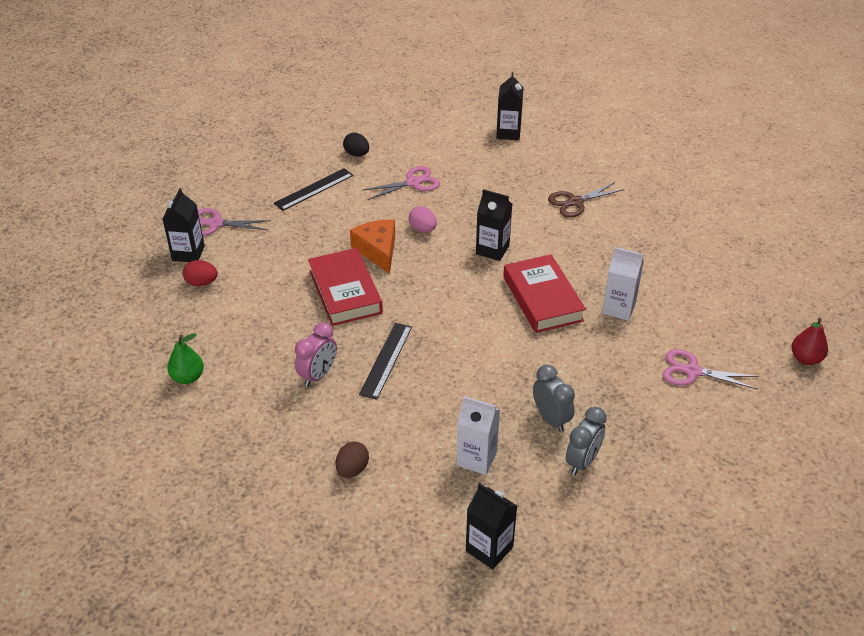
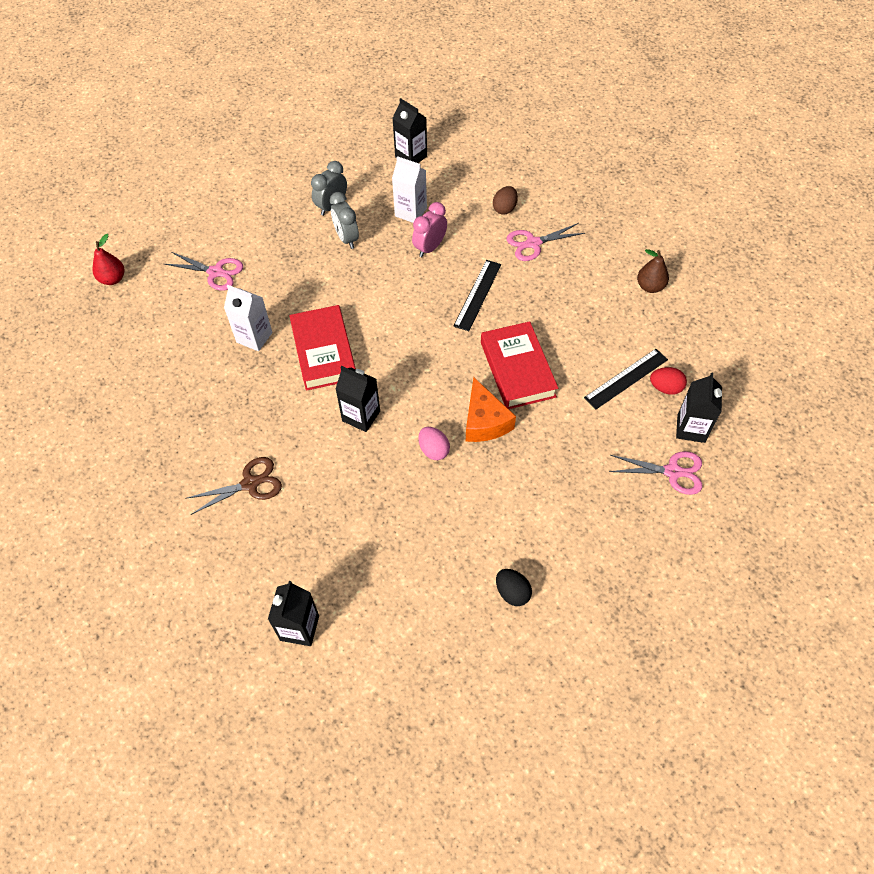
camera: 175 degrees left, 15 degrees up
green pear [167,333,204,384] -> brown pear [637,249,669,293]
black ruler [274,168,354,211] -> black ruler moved to [584,349,668,410]
pink clock [295,322,337,387] -> pink clock moved to [412,202,447,257]
pink scissors [363,166,440,200] -> pink scissors moved to [507,223,585,261]

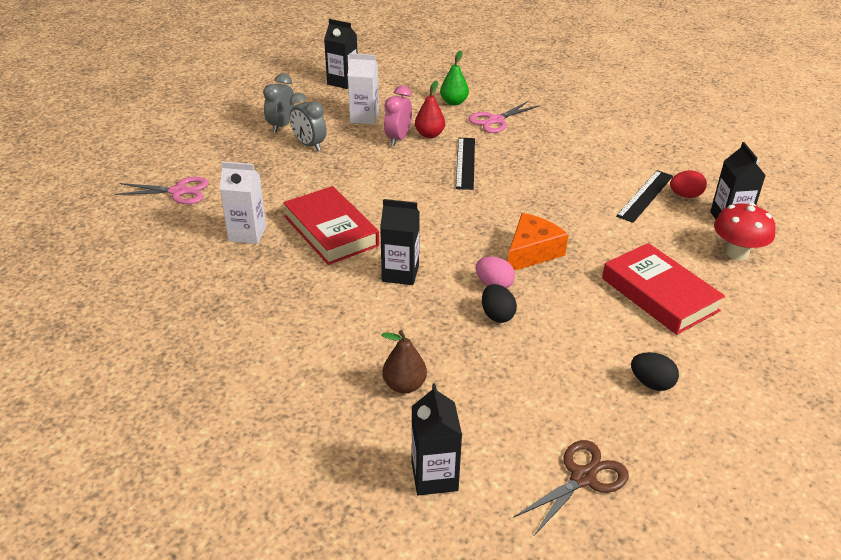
camera: 20 degrees left, 20 degrees down
red pear [92,234,124,285] -> red pear moved to [415,81,445,138]
brown scissors [187,457,282,515] -> brown scissors moved to [513,440,629,537]
orange cheese [466,377,516,442] -> orange cheese turned 105 degrees counterclockwise [508,213,569,271]
red book [481,321,558,409] -> red book moved to [602,243,725,335]
brown egg [493,186,518,214] -> green pear [440,51,469,106]
pink scissors [609,451,702,495] -> red mushroom [714,203,776,260]
brown pear [637,249,669,293] -> brown pear moved to [382,330,427,394]
none -> black egg [482,284,517,323]

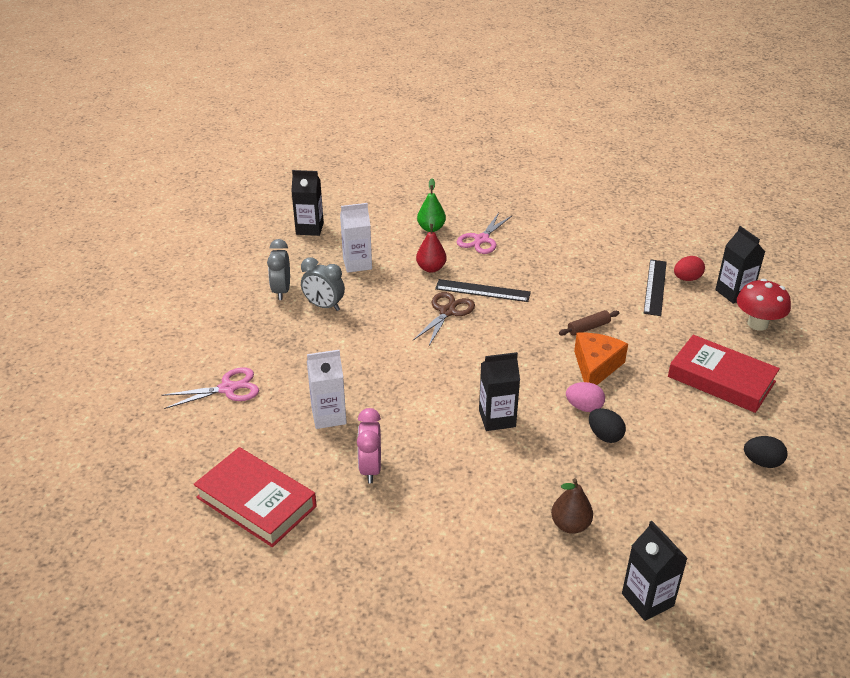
camera: 20 degrees left, 0 degrees up
red book [283,186,379,265] -> red book moved to [194,447,317,547]
pink clock [384,86,412,146] -> pink clock moved to [357,408,381,483]
black ruler [456,138,475,190] -> black ruler turned 60 degrees counterclockwise [435,279,531,302]
brown scissors [513,440,629,537] -> brown scissors moved to [413,292,475,346]
none -> brown rolling pin [559,310,619,336]

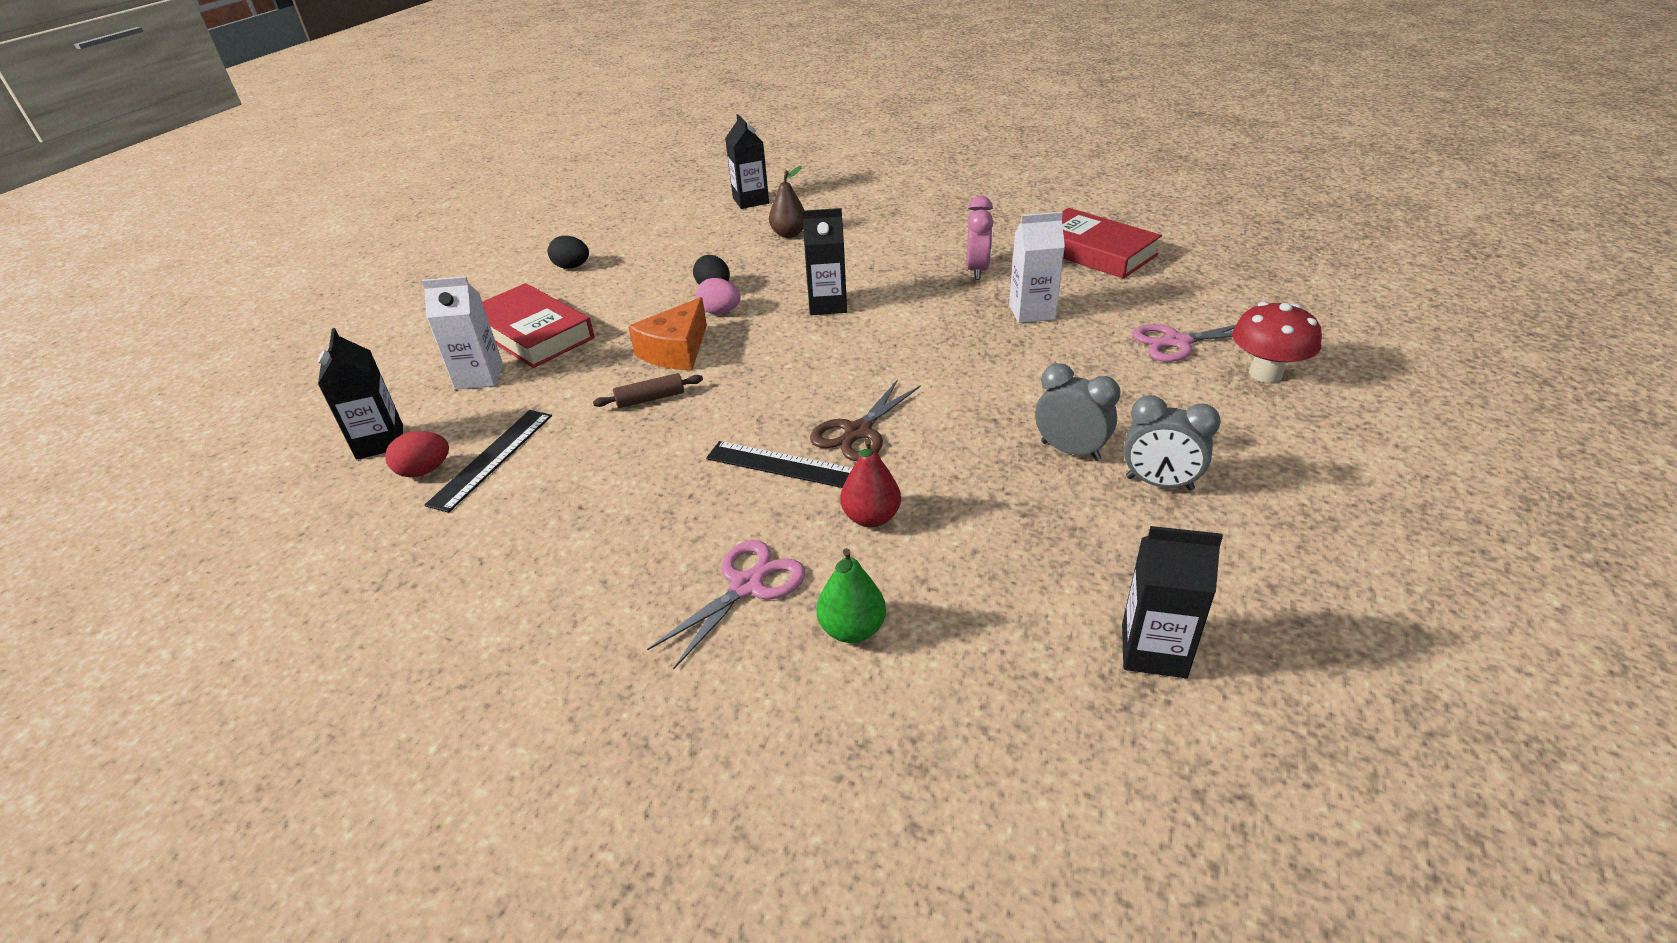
camera: 170 degrees left, 0 degrees up
grey clock [267,239,290,300] -> grey clock turned 105 degrees clockwise [1124,395,1221,491]
white carton [340,203,372,273] -> white carton moved to [422,276,503,390]
red mushroom [737,279,791,331] -> red mushroom moved to [1232,302,1322,383]

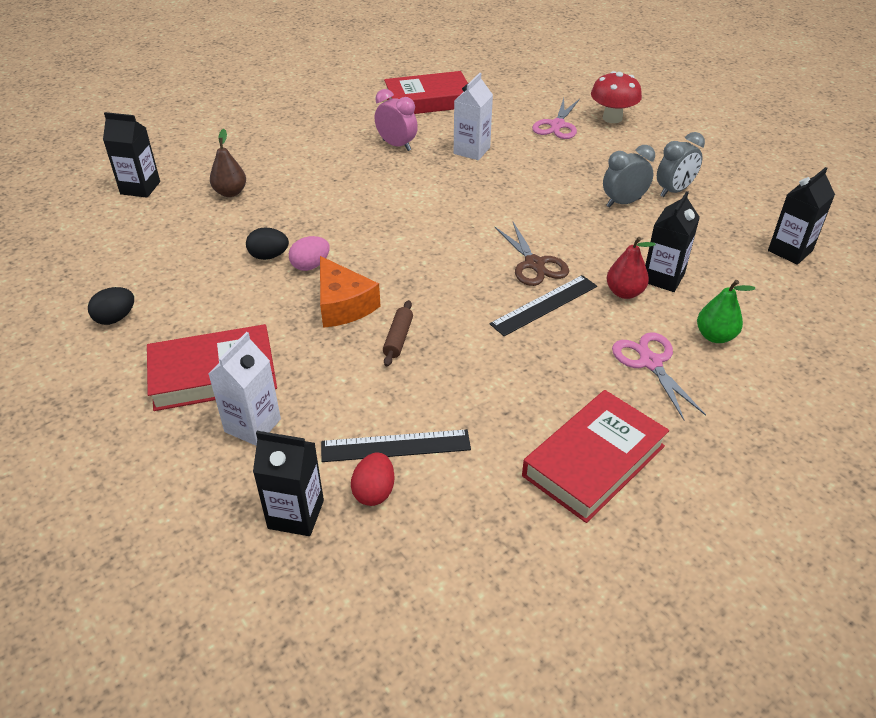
camera: 60 degrees left, 5 degrees up
black ruler [424,410,552,513] -> black ruler turned 60 degrees counterclockwise [321,429,471,462]
black carton [802,208,847,315] -> black carton moved to [645,191,700,292]
none -> red book [522,390,669,523]

